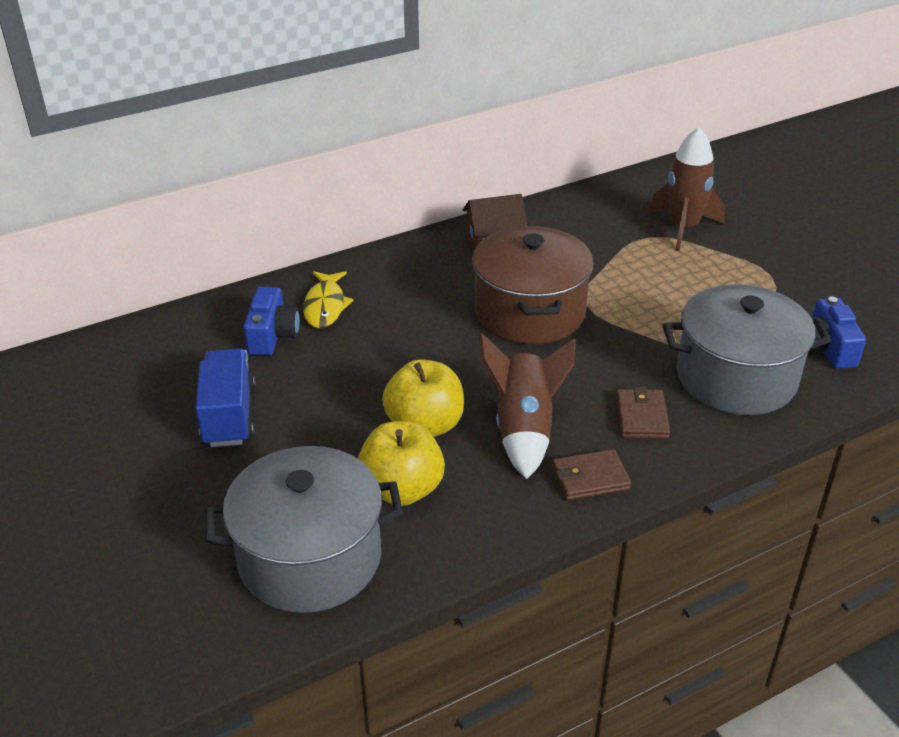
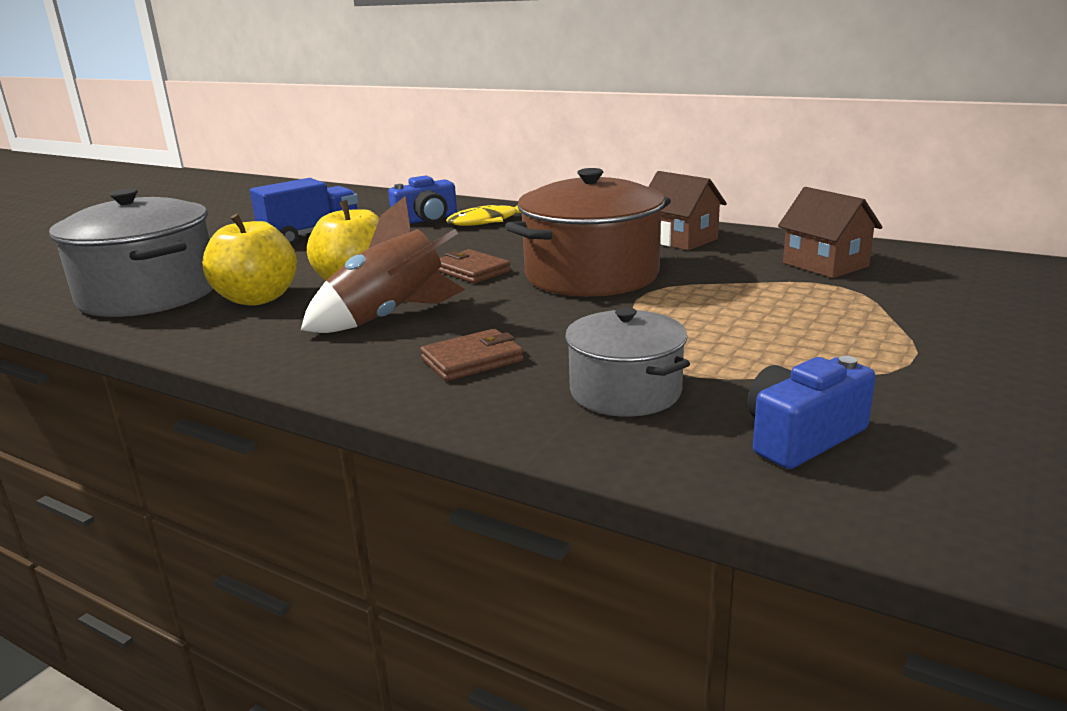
camera: 60 degrees right, 15 degrees down
brown wallet [552,449,631,500] -> brown wallet moved to [437,249,511,283]
brown rocket [649,127,725,251] -> none
grey pot [663,284,831,415] -> grey pot [565,307,690,417], size x0.60
none -> brown house [778,187,882,278]

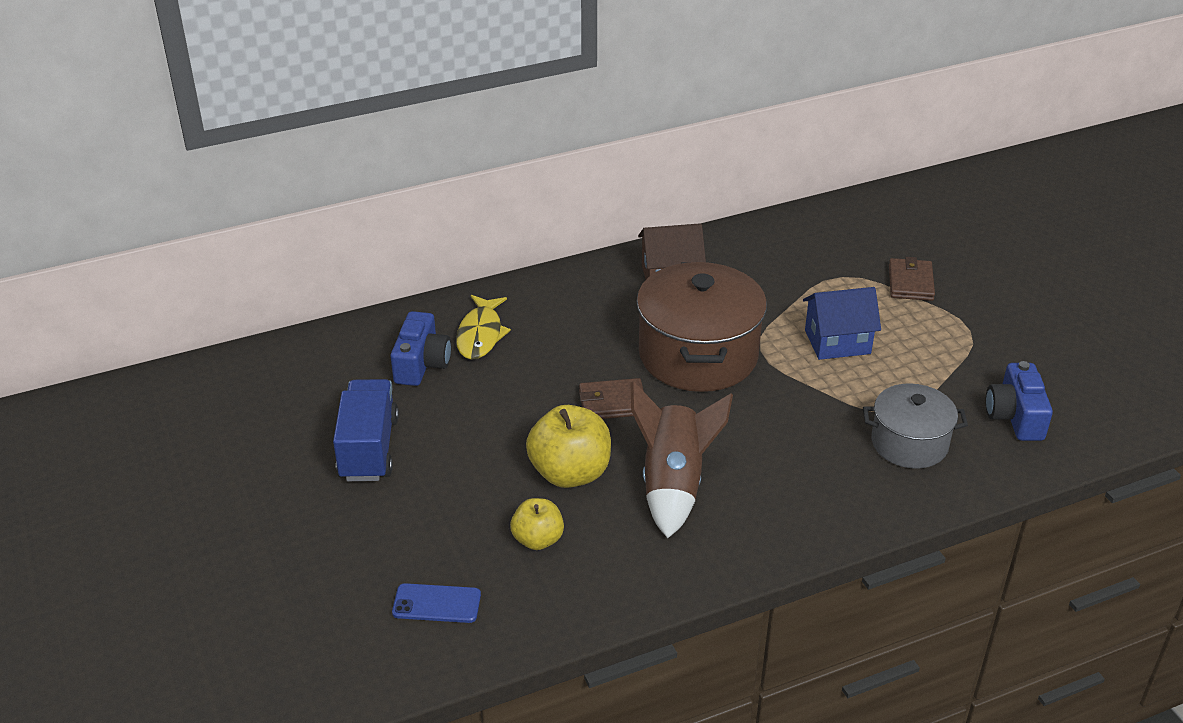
camera: 55 degrees left, 15 degrees up
grey pot [49,189,213,317] -> blue phone [392,583,481,623]
yellow apple [202,214,297,306] -> yellow apple [510,498,564,550], size x0.60
brown wallet [420,329,524,381] -> brown wallet moved to [889,257,935,301]
brown house [778,187,882,278] -> none
none -> blue house [803,287,881,360]

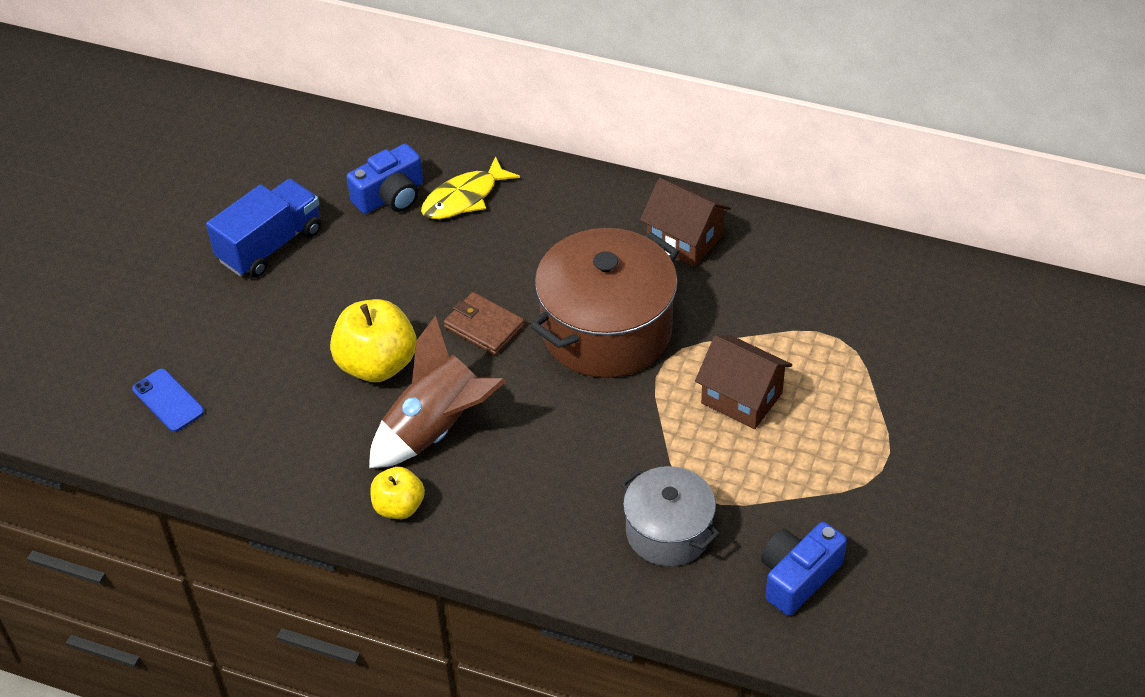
camera: 45 degrees right, 10 degrees up
yellow apple [510,498,564,550] -> yellow apple moved to [370,467,425,519]
blue house [803,287,881,360] -> brown house [695,335,792,429]
brown wallet [889,257,935,301] -> none

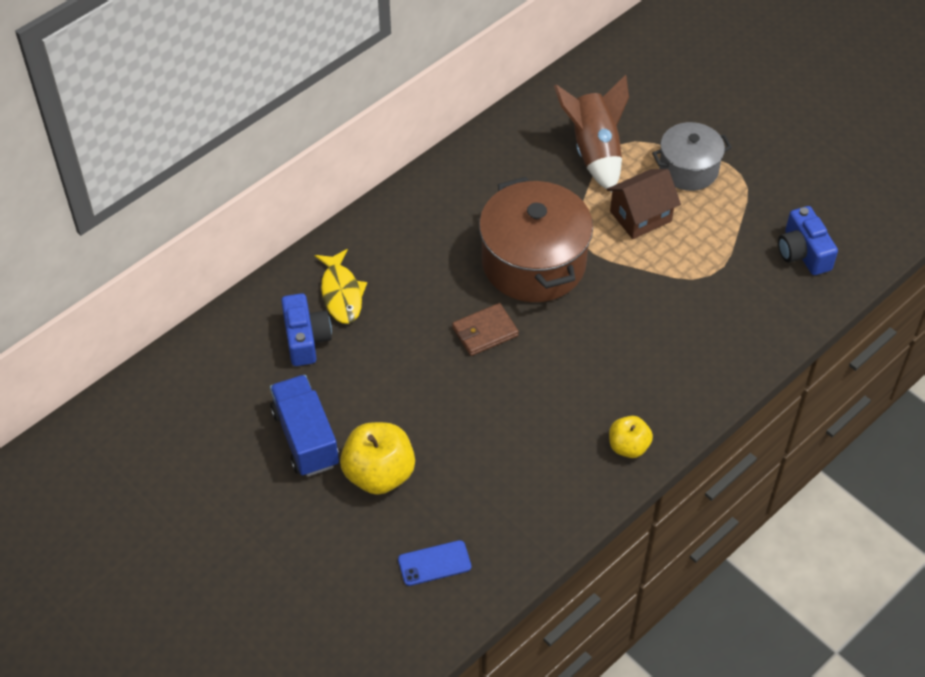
camera: 65 degrees left, 5 degrees up
yellow apple [330,299,417,382] -> yellow apple moved to [340,422,415,495]
brown rocket [369,316,506,468] -> brown rocket moved to [554,75,629,192]
grey pot [620,466,720,566] -> grey pot moved to [652,122,732,191]
brown house [640,178,731,267] -> none

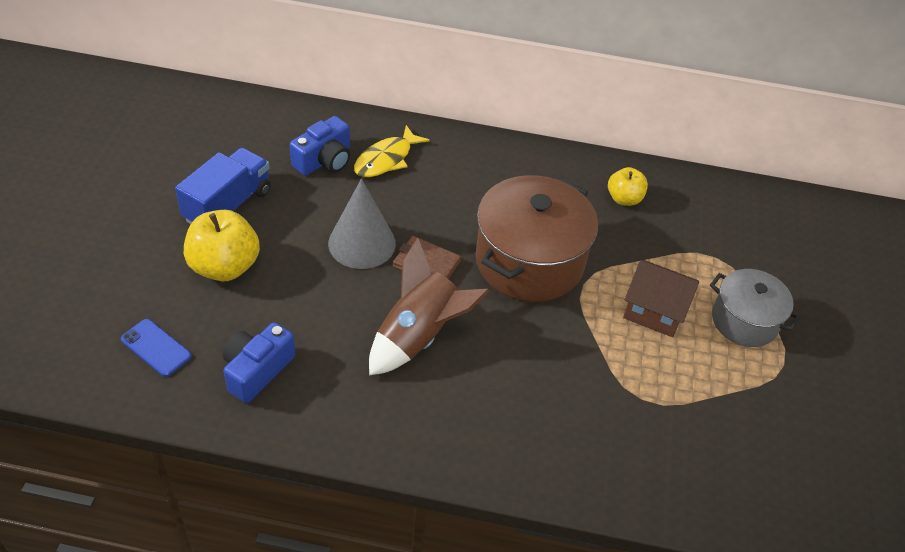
camera: 50 degrees right, 5 degrees down
brown rocket [554,75,629,192] -> brown rocket moved to [369,238,490,375]
yellow apple [609,416,653,458] -> yellow apple moved to [608,167,648,206]
blue camera [778,206,838,275] -> blue camera moved to [223,322,295,403]
none -> grey cone [328,179,396,269]

